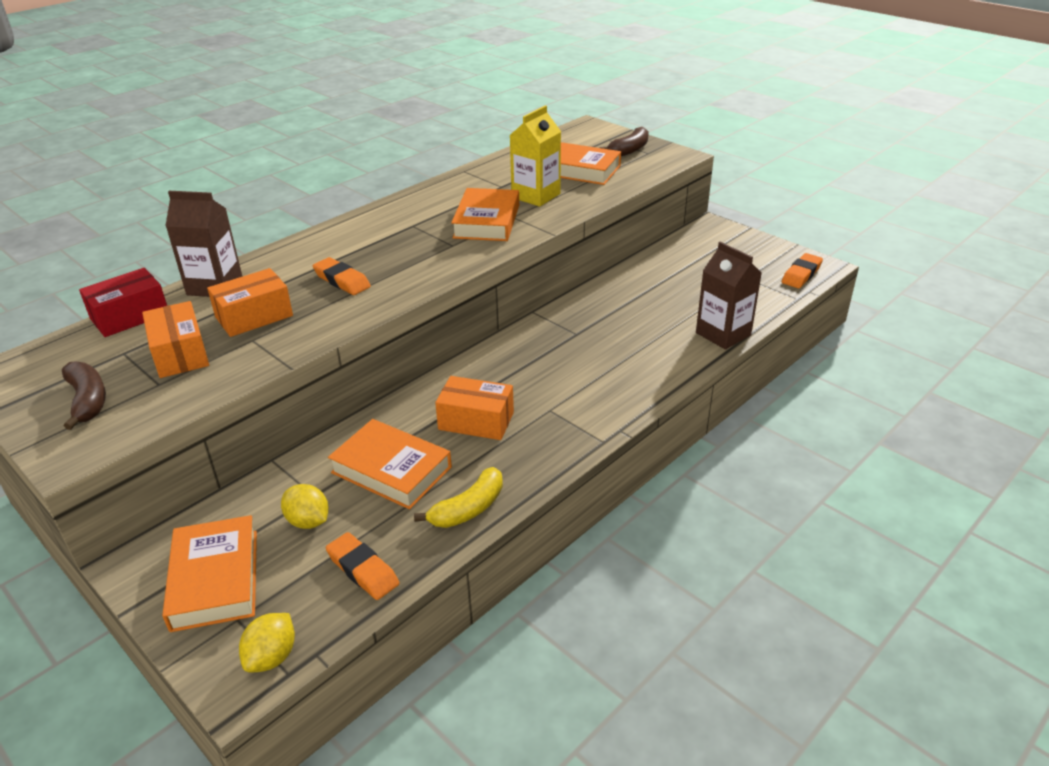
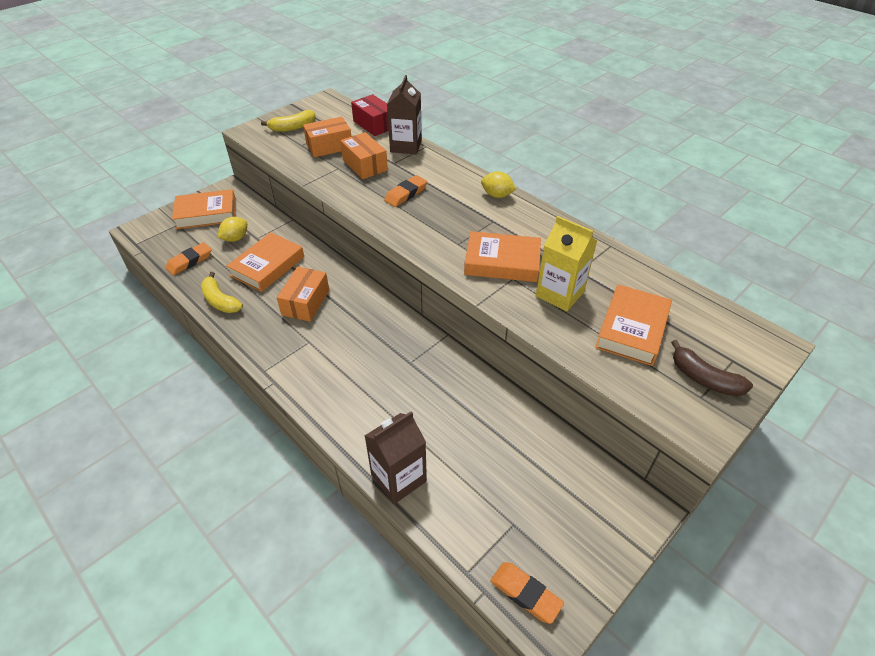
camera: 90 degrees right, 10 degrees up
brown banana [62,361,106,430] -> yellow banana [261,110,316,132]
yellow lemon [239,613,295,672] -> yellow lemon moved to [481,171,516,198]

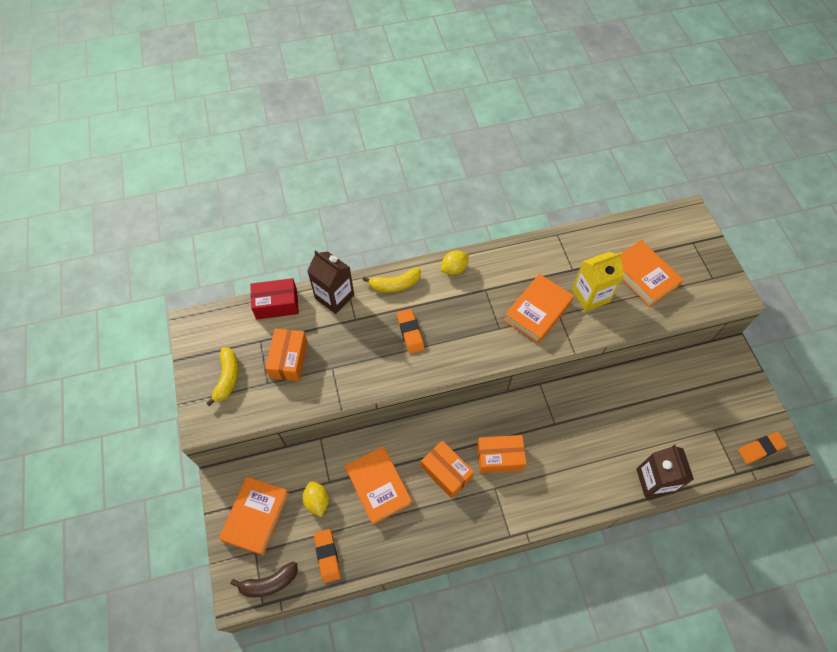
camera: 60 degrees left, 15 degrees up
yellow banana [201,272,243,313] -> yellow banana moved to [363,268,421,293]
orange box [340,132,388,179] -> orange box moved to [477,435,527,473]
brown banana [671,340,753,396] -> brown banana moved to [231,561,298,597]

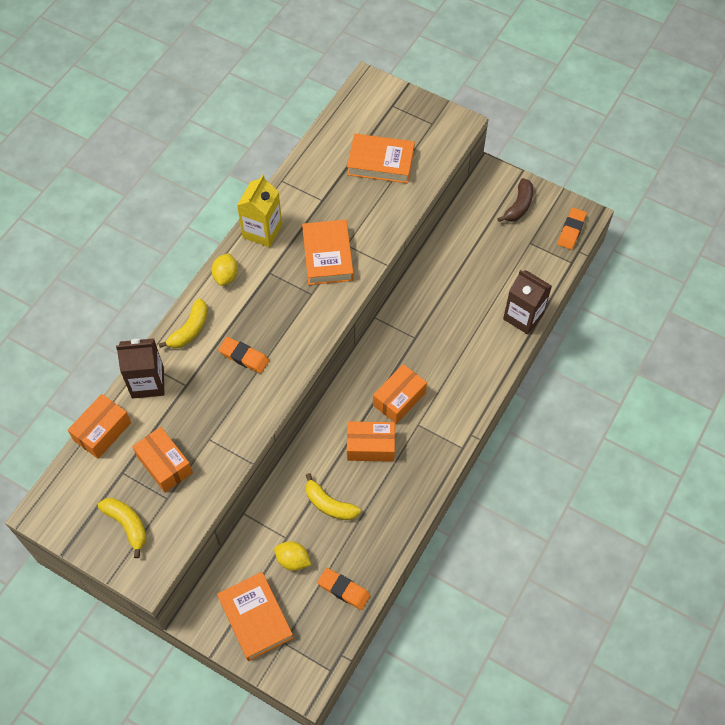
camera: 45 degrees left, 0 degrees up
brown banana [231,561,298,597] -> brown banana moved to [497,178,533,222]
red box [250,278,299,319] -> orange box [68,394,131,459]
orange book [345,446,412,525] -> yellow banana [306,473,361,520]
yellow carton [572,252,624,312] -> yellow carton moved to [237,175,282,247]

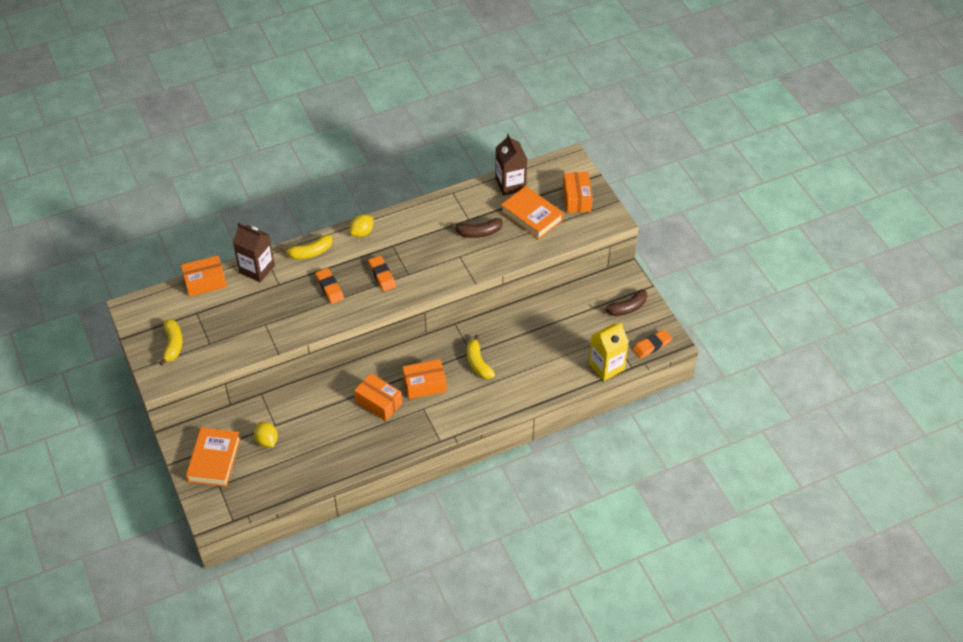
camera: 35 degrees right, 10 degrees down
orange box [132,427,193,493] -> orange box moved to [563,172,593,213]
yellow carton [237,175,282,247] -> yellow carton moved to [589,323,629,381]
orange book [302,220,354,285] -> none
yellow banana [306,473,361,520] -> yellow banana moved to [467,335,495,379]
orange eraser [318,568,371,610] -> orange eraser moved to [368,256,396,291]
brown carton [503,270,552,334] -> brown carton moved to [495,134,527,196]
none -> brown banana [450,218,502,238]

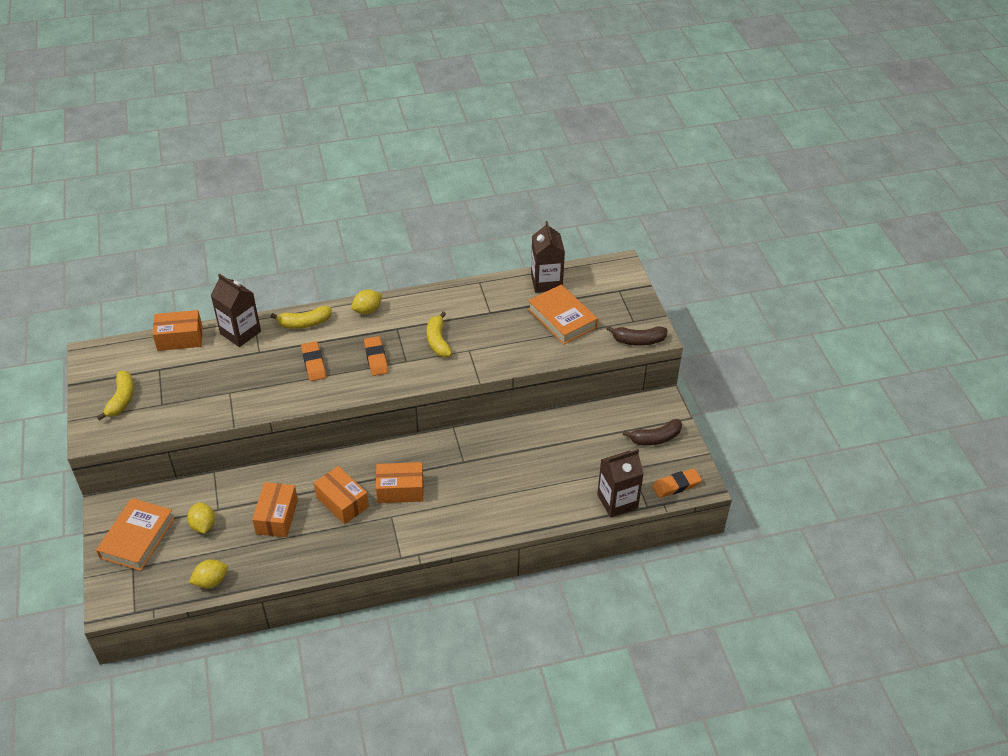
camera: 10 degrees right, 5 degrees down
brown banana [450,218,502,238] -> brown banana moved to [606,326,667,346]
yellow banana [467,335,495,379] -> yellow banana moved to [427,312,452,357]
orange box [563,172,593,213] -> orange box moved to [252,482,298,537]
yellow carton [589,323,629,381] -> brown carton [597,449,644,518]
none -> yellow lemon [189,559,228,588]

